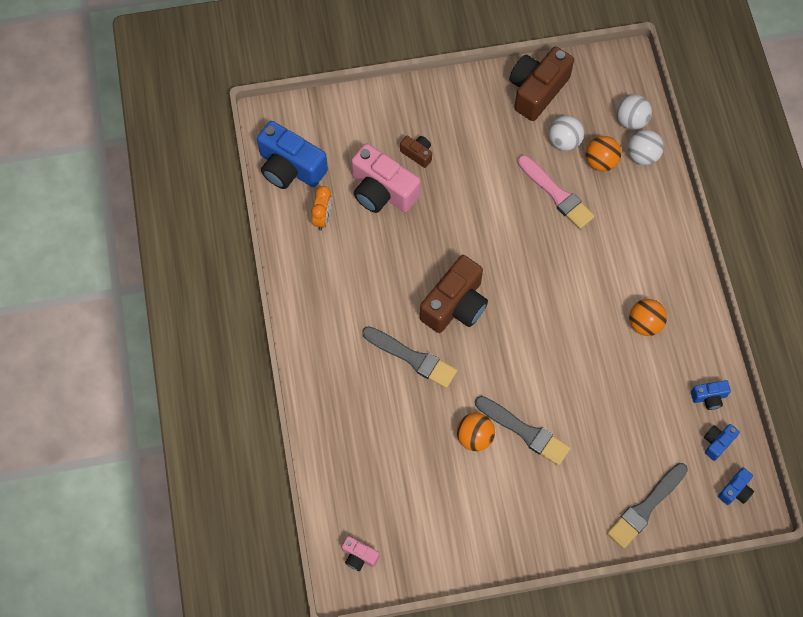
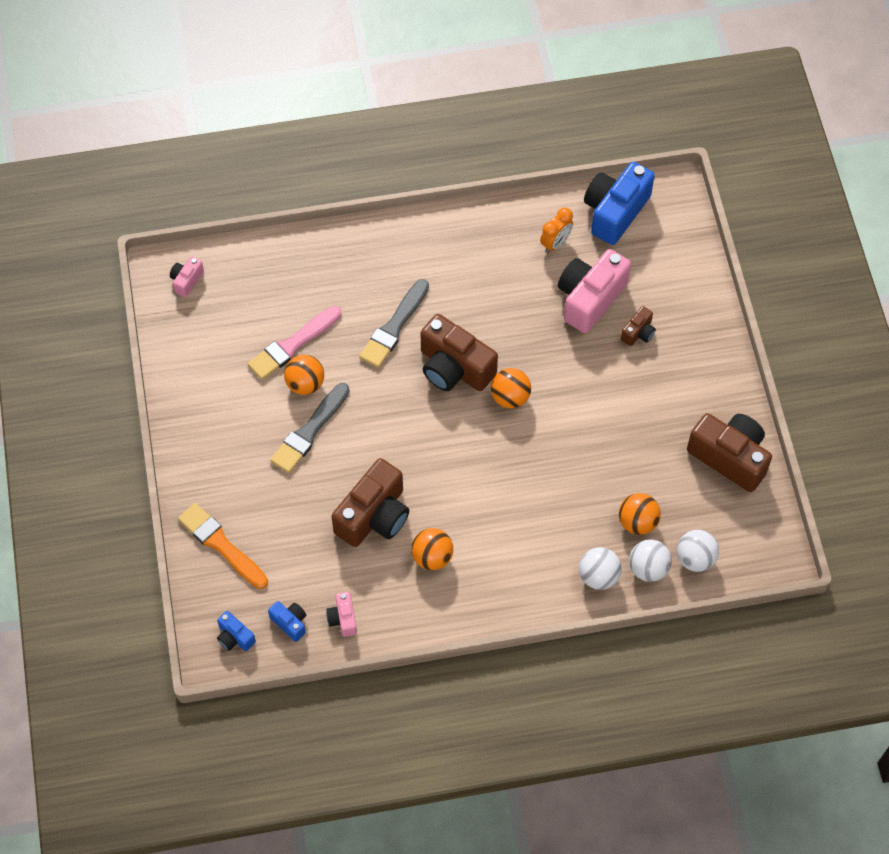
camera: 90 degrees right, 5 degrees down
orange clock [311,186,332,230] -> orange clock turned 60 degrees counterclockwise [540,207,573,253]
pink brush [517,155,595,229] -> pink brush moved to [248,306,341,380]
white ball [549,115,584,151] -> white ball moved to [579,547,621,590]
grey brush [607,463,688,549] -> orange brush [178,503,268,589]
blue camera [691,380,731,410] -> pink camera [326,592,357,637]
none -> brown camera [332,458,409,547]
none -> orange ball [491,368,531,408]

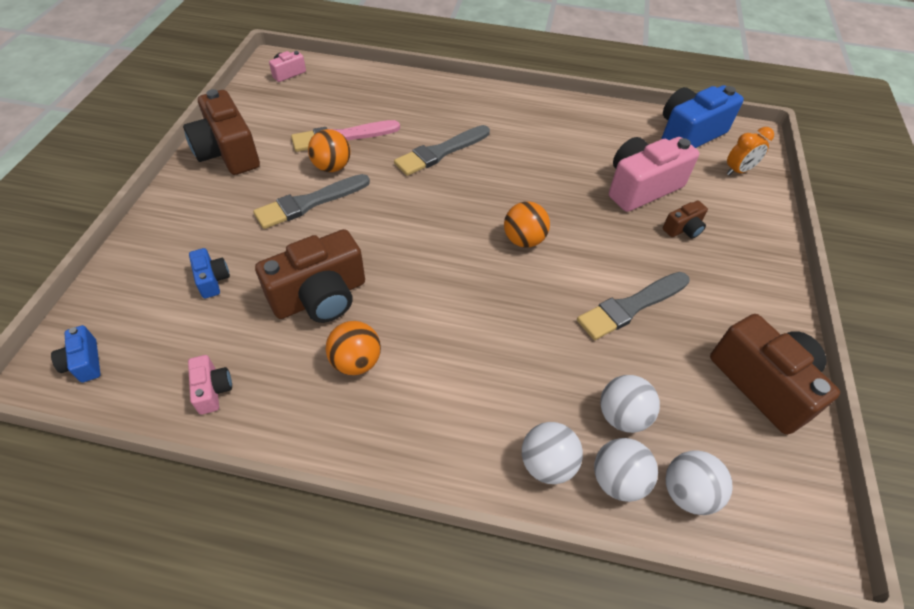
camera: 20 degrees right, 10 degrees down
orange brush [178,503,268,589] -> none
blue camera [268,601,306,642] -> blue camera moved to [189,248,230,299]
pink camera [326,592,357,637] -> pink camera turned 150 degrees clockwise [188,355,232,415]
brown camera [420,314,498,391] -> brown camera moved to [183,89,260,175]
orange clock [540,207,573,253] -> orange clock moved to [726,127,774,175]
orange ball [619,493,661,535] -> white ball [600,375,660,433]
none -> grey brush [577,272,690,340]

